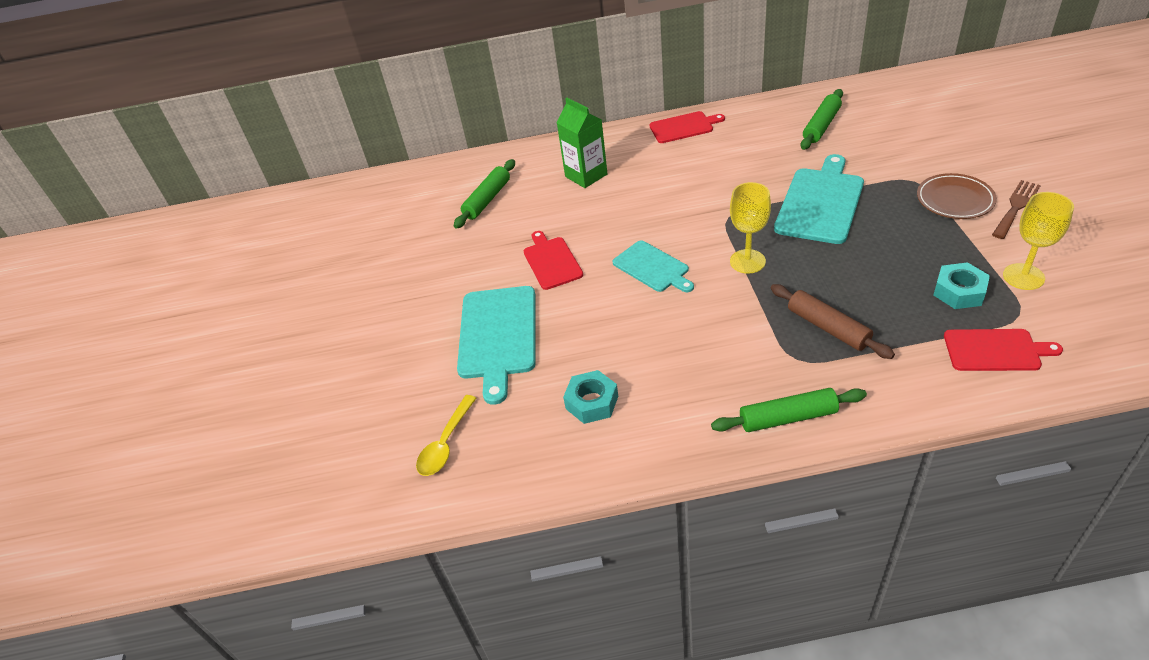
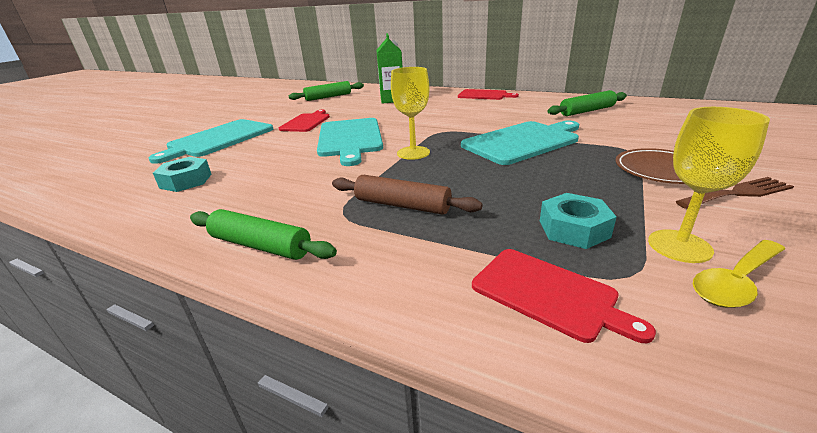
camera: 30 degrees right, 15 degrees down
yellow spoon [416,395,476,476] -> yellow spoon moved to [693,240,785,308]
turquoise cutting board [612,241,694,292] -> turquoise cutting board [317,118,383,166], size x1.61
brown rolling pin [770,284,895,359] -> brown rolling pin turned 60 degrees counterclockwise [332,175,483,215]

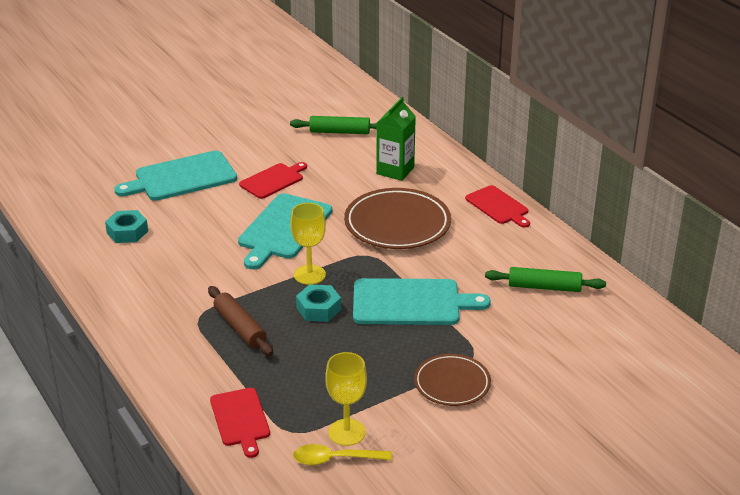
camera: 30 degrees right, 5 degrees up
green rolling pin [190,209,337,260] -> none
turquoise nut [540,193,616,249] -> turquoise nut moved to [296,285,341,322]
brown fork [676,177,794,209] -> none
none -> brown plate [344,188,451,249]

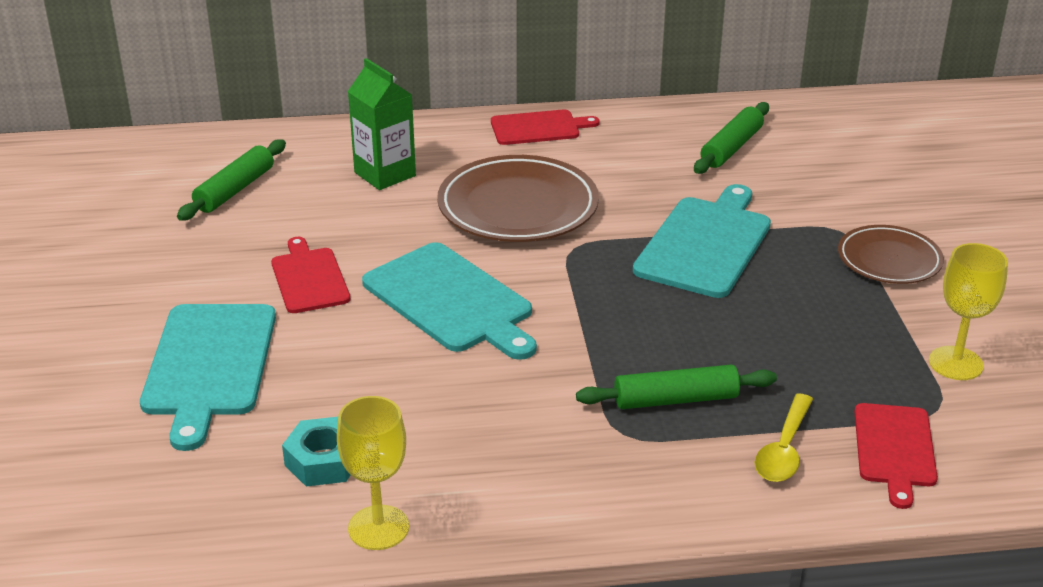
camera: 65 degrees left, 0 degrees up
brown rolling pin [208,286,273,356] -> green rolling pin [576,365,777,409]
red cutting board [210,388,270,458] -> red cutting board turned 90 degrees clockwise [854,403,938,509]
yellow goblet [290,203,326,285] -> yellow goblet moved to [337,396,409,550]
yellow spoon [293,444,392,465] -> yellow spoon moved to [755,394,813,482]
turquoise nut [296,285,341,322] -> none

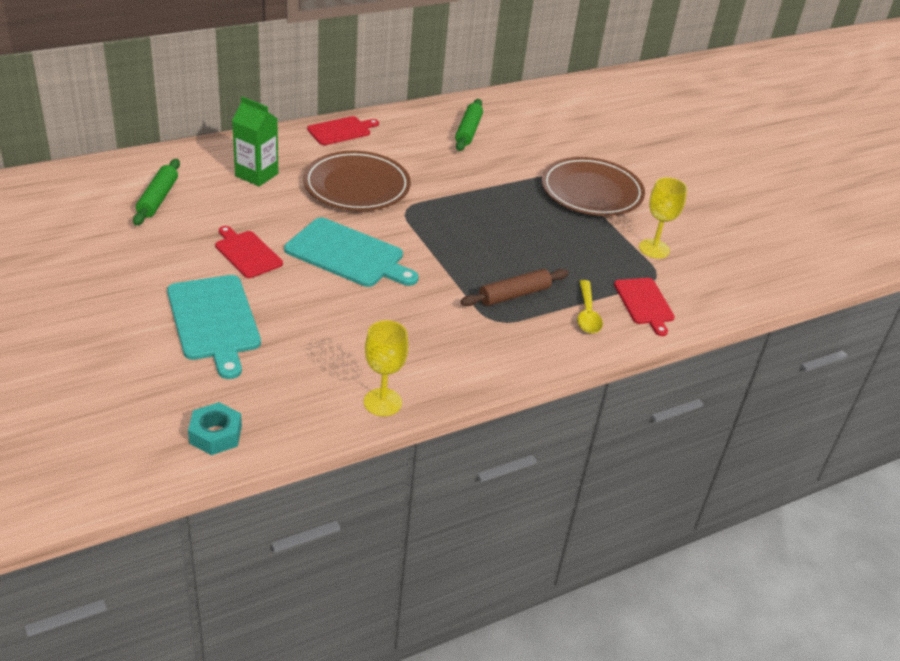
camera: 25 degrees left, 5 degrees up
turquoise nut [282,417,351,487] -> turquoise nut moved to [188,402,242,455]
green rolling pin [576,365,777,409] -> brown rolling pin [460,269,569,306]
turquoise cutting board [633,184,771,298] -> none
brown plate [838,225,944,284] -> brown plate [542,157,645,216], size x1.65

